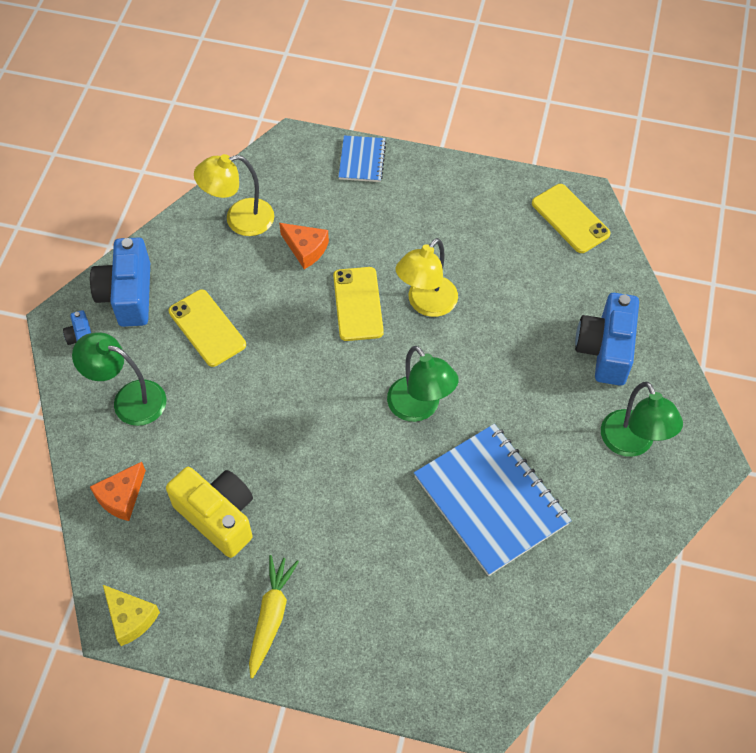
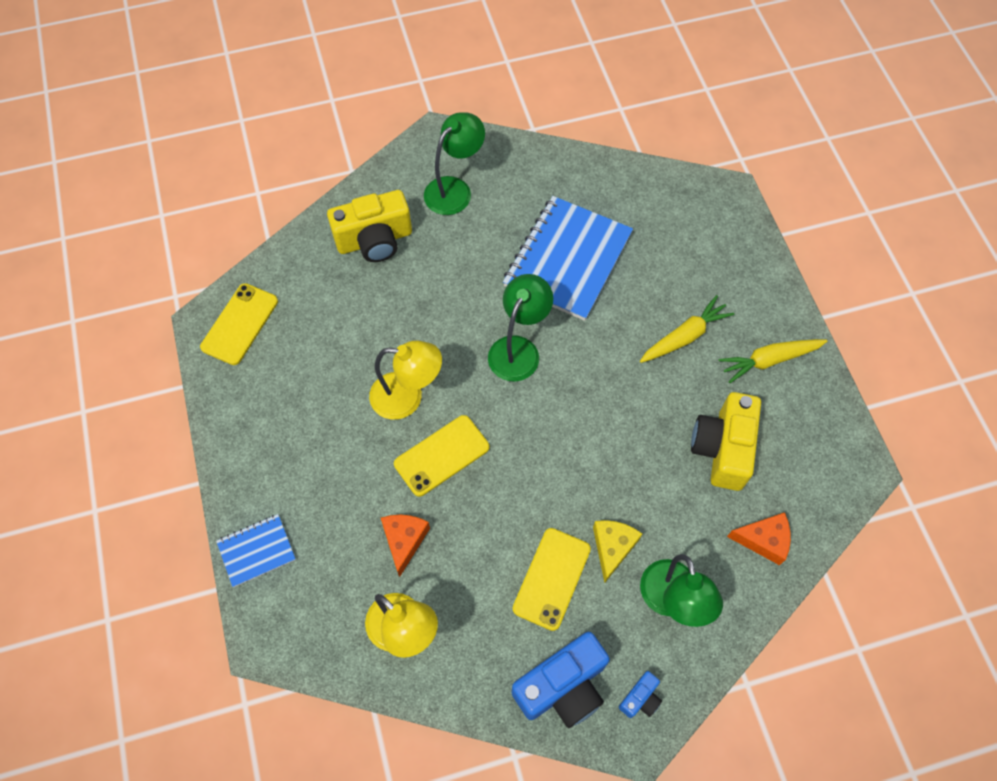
camera: 120 degrees left, 5 degrees up
yellow cheese [103,585,160,646] -> yellow cheese moved to [593,520,642,583]
blue camera [575,293,639,386] -> yellow camera [327,190,412,262]
none -> yellow carrot [640,295,734,363]

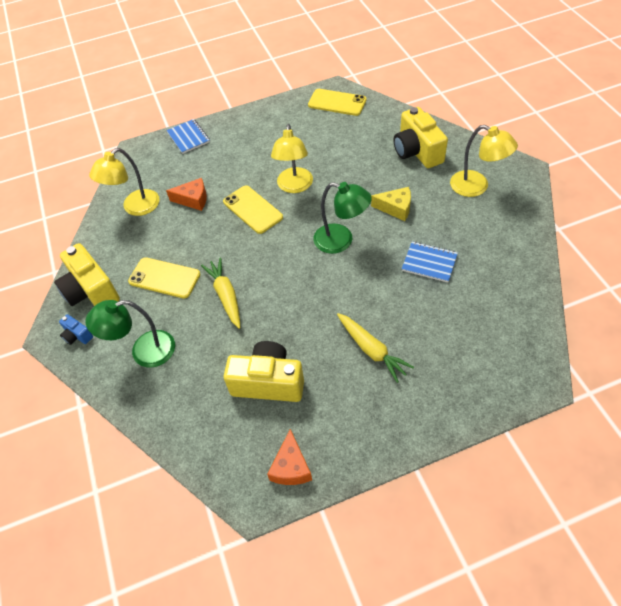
camera: 90 degrees right, 10 degrees down
green lamp [424,112,485,215] -> yellow lamp [450,125,518,197]
blue notebook [503,196,633,321] -> blue notebook [402,242,458,282], size x0.50
blue camera [512,632,610,728] -> yellow camera [54,243,120,306]
yellow cheese [593,520,642,583] -> yellow cheese moved to [371,187,411,221]
yellow carrot [719,339,827,383] -> yellow carrot moved to [201,257,240,329]
orange cheese [727,512,791,565] -> orange cheese moved to [267,429,312,485]

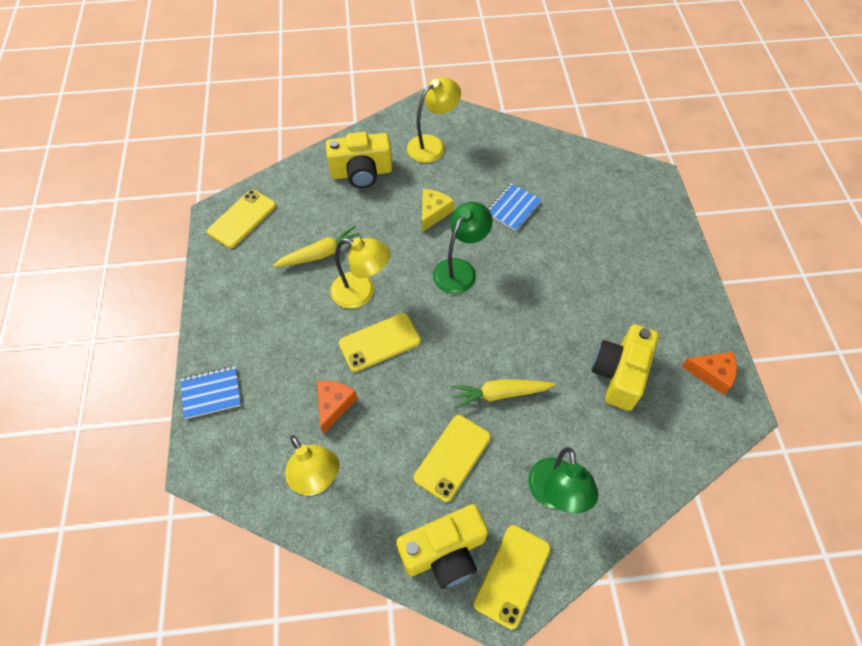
camera: 80 degrees left, 5 degrees up
blue camera [59,314,93,345] -> yellow phone [473,525,551,630]
yellow carrot [337,313,414,383] -> yellow carrot moved to [273,226,360,267]

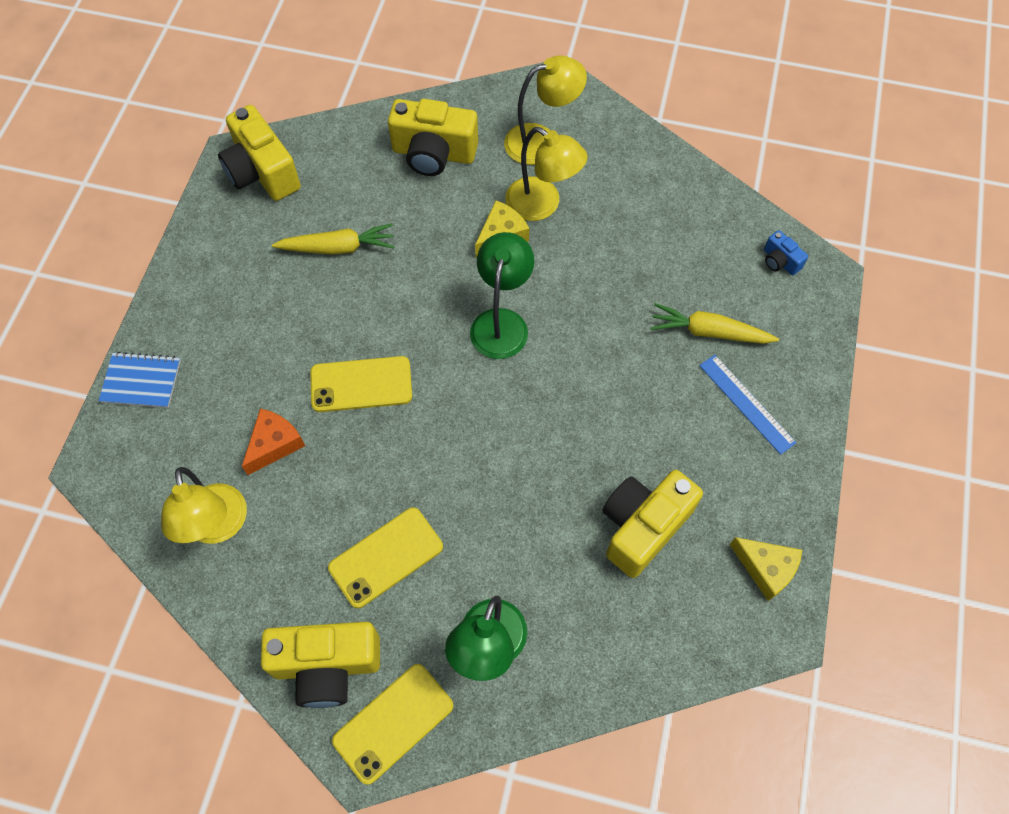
camera: 20 degrees right, 5 degrees up
yellow phone [207,190,276,248] -> yellow camera [218,105,301,201]
yellow lamp [330,237,390,309] -> yellow lamp moved to [505,127,588,221]
green lamp [433,202,493,294] -> green lamp turned 45 degrees counterclockwise [470,232,534,359]
yellow carrot [451,379,555,409] -> yellow carrot moved to [651,303,779,344]
blue notebook [489,183,542,231] -> none
orange cheese [681,352,737,395] -> yellow cheese [730,537,802,601]
none -> blue ruler [699,355,797,455]
none -> blue camera [764,230,808,275]

